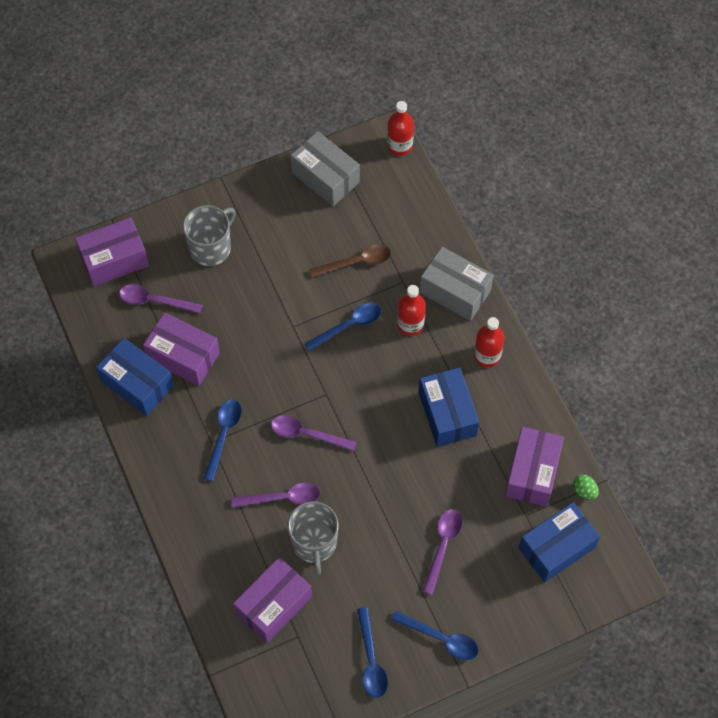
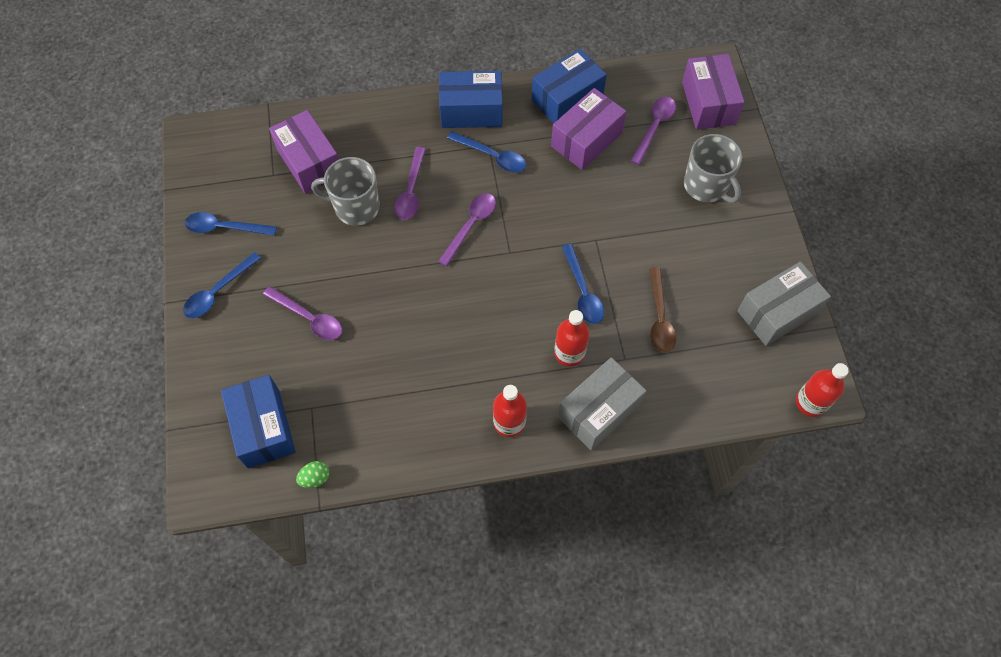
camera: 105 degrees right, 0 degrees up
blue box [419,367,479,447] -> blue box moved to [439,71,502,128]
purple box [505,427,564,507] -> none

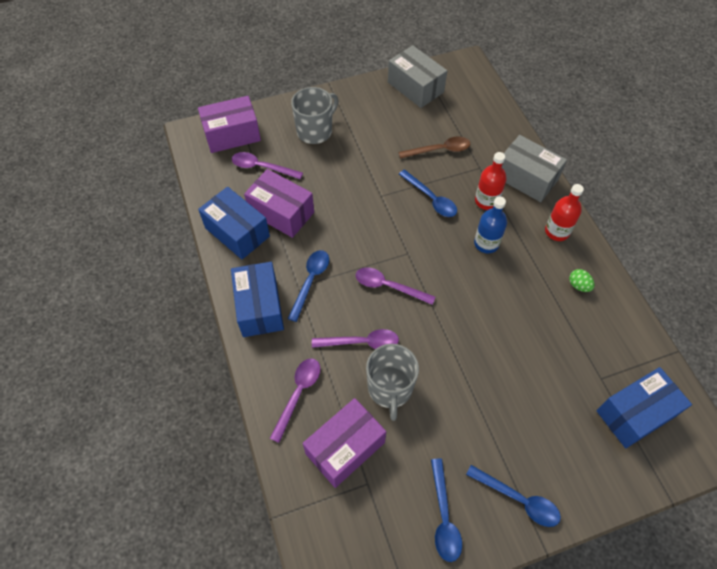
camera: 100 degrees left, 5 degrees down
purple spoon [263,286,342,340] -> purple spoon moved to [269,358,321,443]
green egg [296,461,329,488] -> green egg moved to [569,269,595,292]
blue spoon [562,244,604,324] -> blue spoon turned 75 degrees clockwise [399,169,457,217]
red bottle [796,363,849,417] -> none
none -> blue bottle [474,197,507,253]

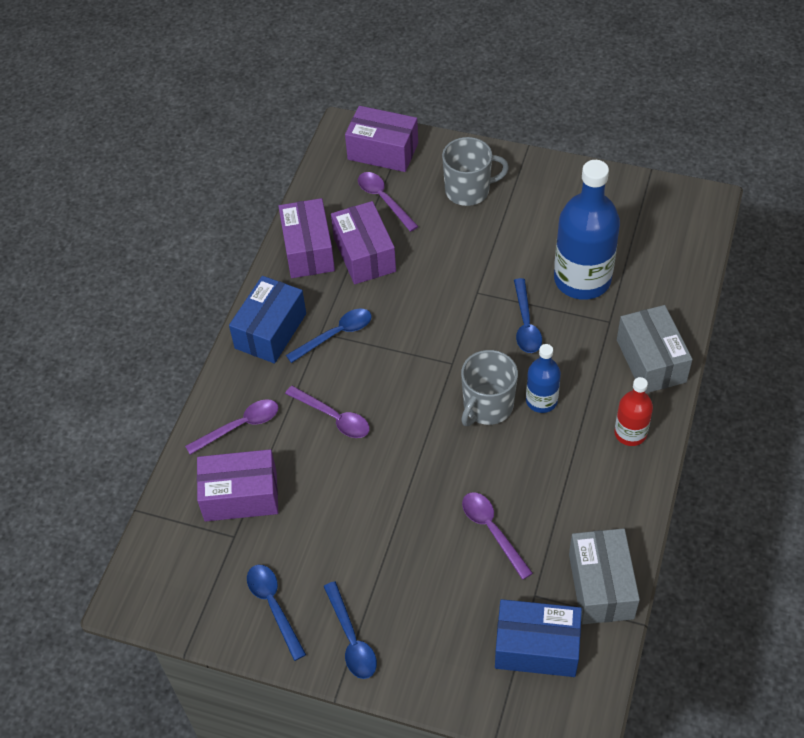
camera: 40 degrees right, 5 degrees down
blue box [198,187,270,259] -> purple box [278,198,335,278]
purple spoon [355,267,435,305] -> purple spoon moved to [462,492,533,580]
grey mug [366,344,419,421] -> grey mug moved to [461,350,518,426]
grey box [388,45,447,108] -> grey box moved to [569,528,640,624]
brown spoon [398,136,470,159] -> blue bottle [554,160,620,300]
blue spoon [431,459,462,562] -> blue spoon turned 120 degrees clockwise [247,565,306,661]
red bottle [475,152,507,210] -> none
green egg [569,269,595,292] -> none

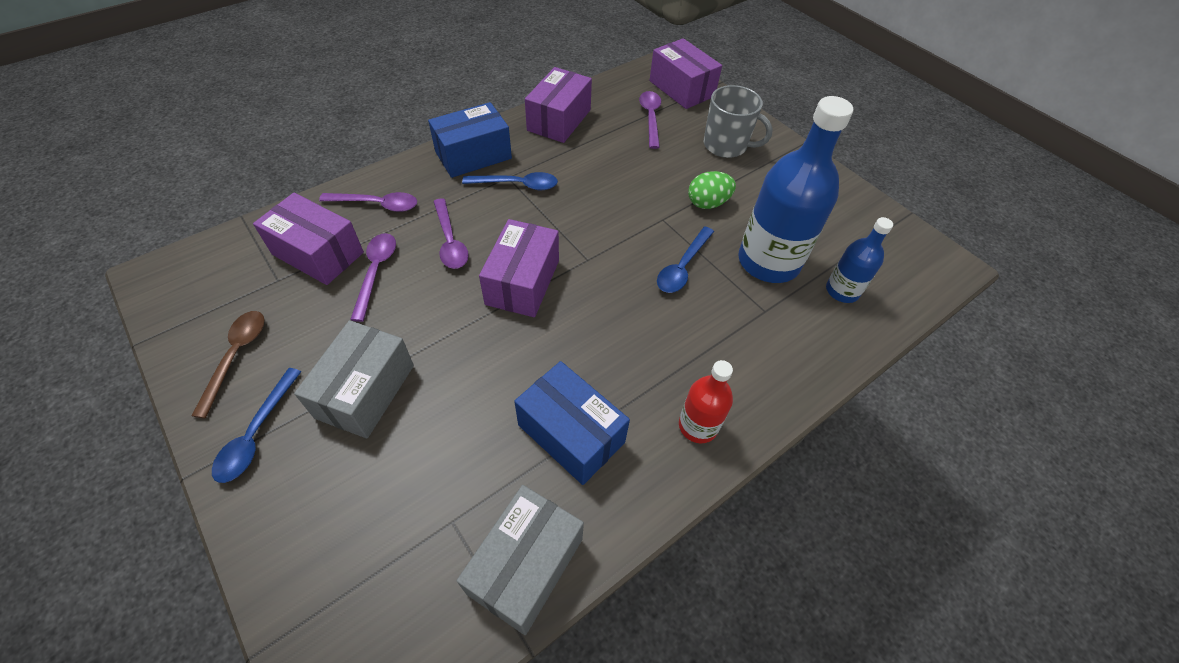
camera: 30 degrees right, 0 degrees up
blue spoon [247,565,306,661] -> brown spoon [191,311,264,419]
purple box [331,201,396,284] -> purple box moved to [479,219,559,317]
grey mug [461,350,518,426] -> none
purple spoon [462,492,533,580] -> purple spoon moved to [350,233,396,322]
blue box [495,599,582,677] -> blue box moved to [514,361,630,485]
blue bottle [526,344,561,413] -> blue bottle moved to [826,217,893,303]
grey box [617,305,693,393] -> grey box moved to [294,320,414,439]
none -> green egg [688,171,736,209]

